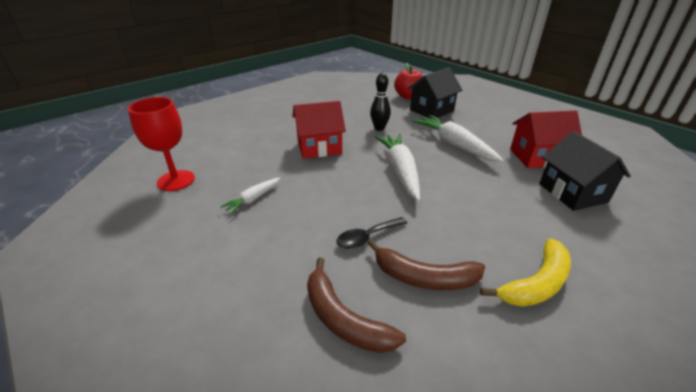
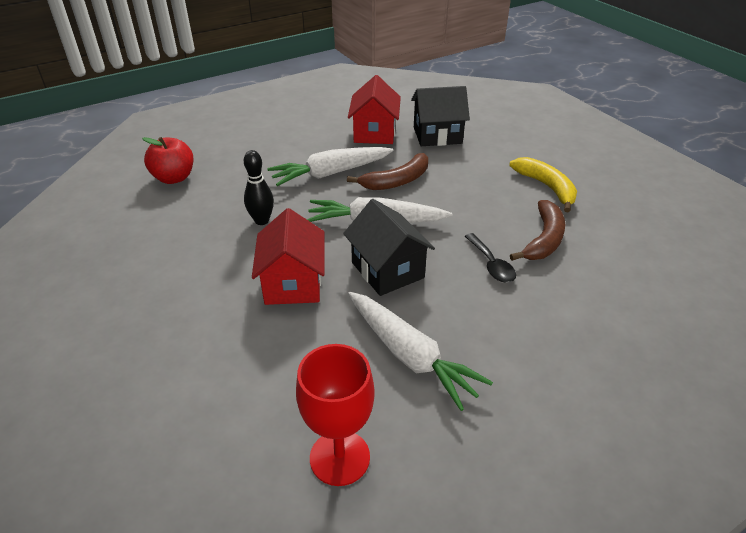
camera: 80 degrees left, 5 degrees up
white carrot [220,178,280,214] -> white carrot [348,292,493,411], size x1.91
brown banana [307,258,406,353] -> brown banana moved to [347,153,428,190]
black house [408,67,462,119] -> black house moved to [343,199,435,296]

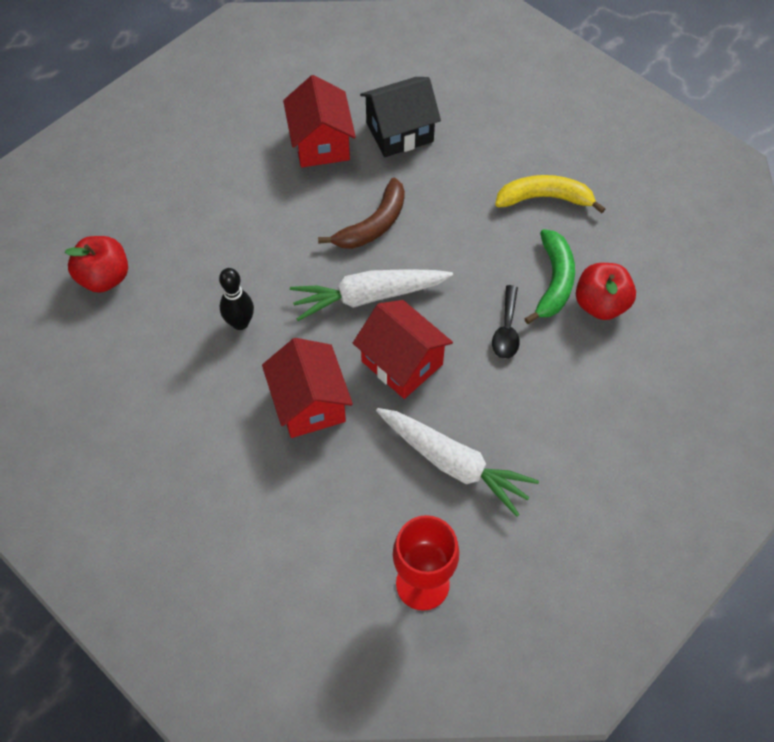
camera: 15 degrees left, 20 degrees up
white carrot [267,147,393,186] -> none
black house [343,199,435,296] -> red house [353,300,453,399]
black spoon [464,233,516,283] -> black spoon turned 45 degrees clockwise [492,285,520,359]
yellow banana [509,157,577,212] -> yellow banana turned 45 degrees counterclockwise [495,175,605,214]
brown banana [510,200,565,261] -> green banana [524,229,575,324]
none -> red apple [576,263,636,320]

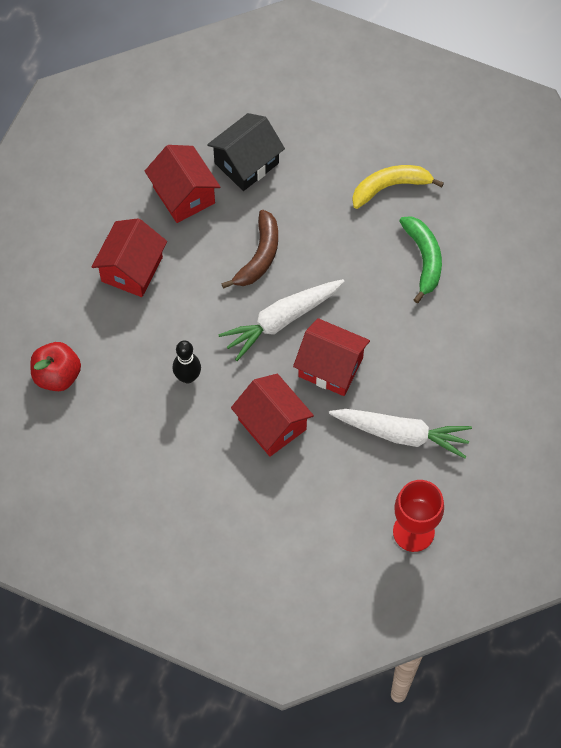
camera: 20 degrees left, 5 degrees up
black spoon [492,285,520,359] -> none
red apple [576,263,636,320] -> none
none -> red house [91,218,167,297]

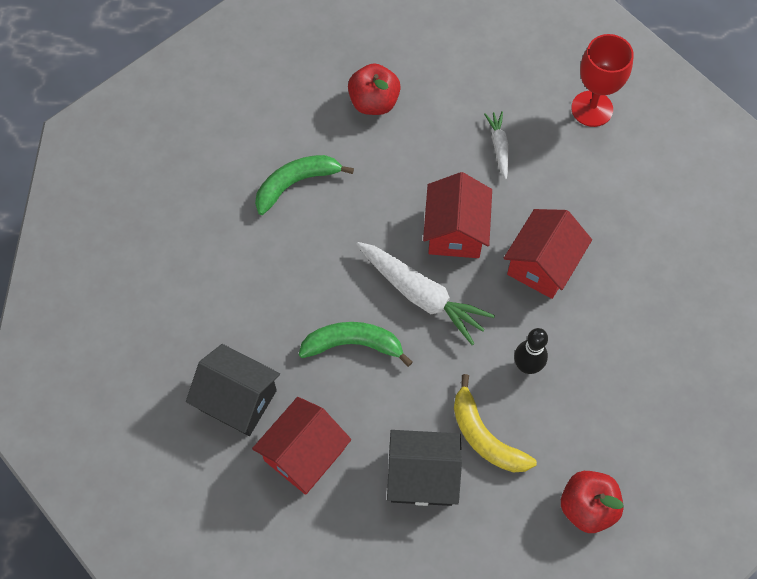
camera: 110 degrees left, 0 degrees up
red house [91,218,167,297] -> black house [387,430,462,506]
brown banana [221,210,278,289] -> green banana [299,322,413,367]
white carrot [329,409,472,459] -> white carrot [484,111,509,180], size x0.52
yellow banana [352,165,444,209] -> yellow banana moved to [454,374,537,472]
none -> red apple [348,63,401,115]

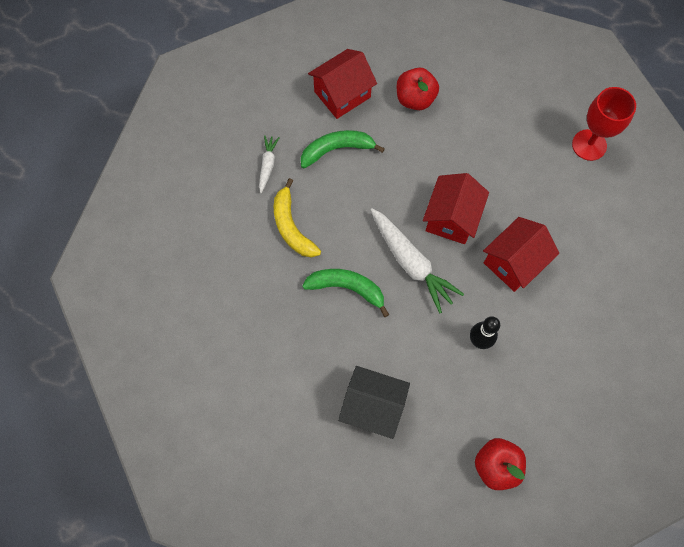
camera: 15 degrees right, 5 degrees up
black house [186,344,280,436] -> none
red house [252,397,351,495] -> red house moved to [308,49,377,119]
yellow banana [454,374,537,472] -> yellow banana moved to [274,178,321,257]
white carrot [484,111,509,180] -> white carrot moved to [259,135,280,193]

